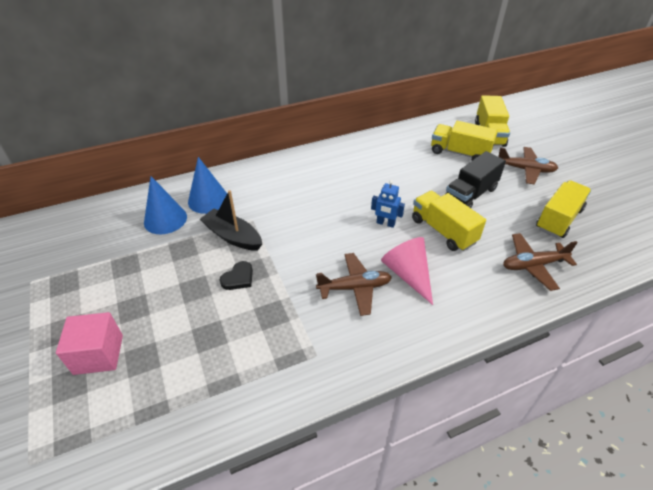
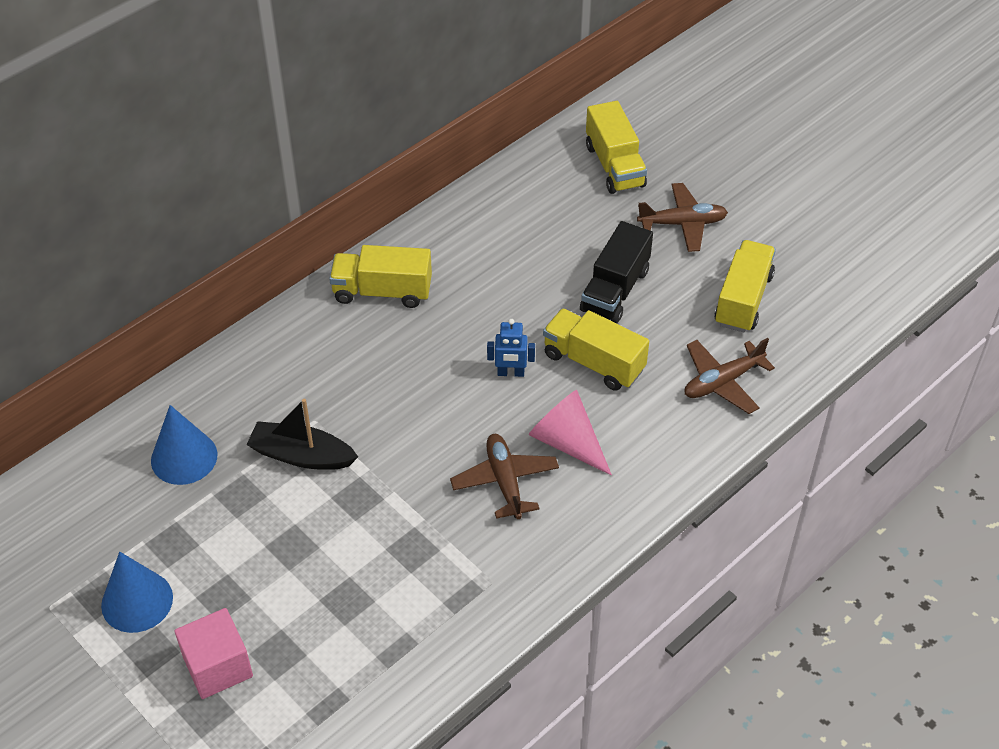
camera: 20 degrees left, 5 degrees up
blue cone [188,157,227,214] -> blue cone moved to [101,552,173,633]
black heart [220,261,253,290] -> none
brown plane [316,253,392,316] -> brown plane turned 75 degrees counterclockwise [450,434,559,519]
yellow truck [431,121,498,161] -> yellow truck moved to [329,245,432,308]

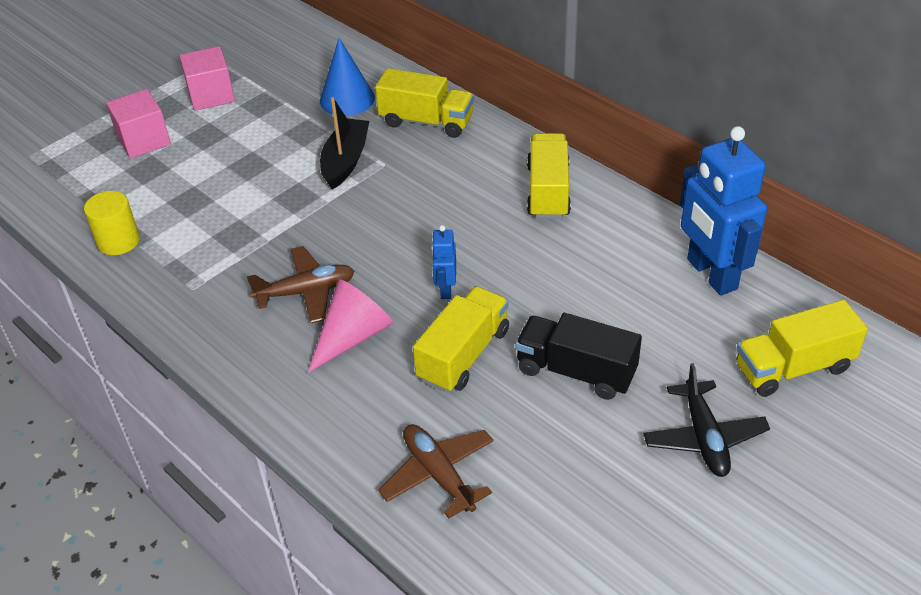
camera: 90 degrees right, 5 degrees down
blue cone [101,552,173,633] -> pink cube [179,46,235,111]
brown plane [637,183,728,252] -> black plane [644,363,770,477]
yellow truck [714,240,776,333] -> yellow truck moved to [375,68,474,138]
none -> yellow cylinder [84,191,140,255]
none -> blue robot [680,126,767,296]

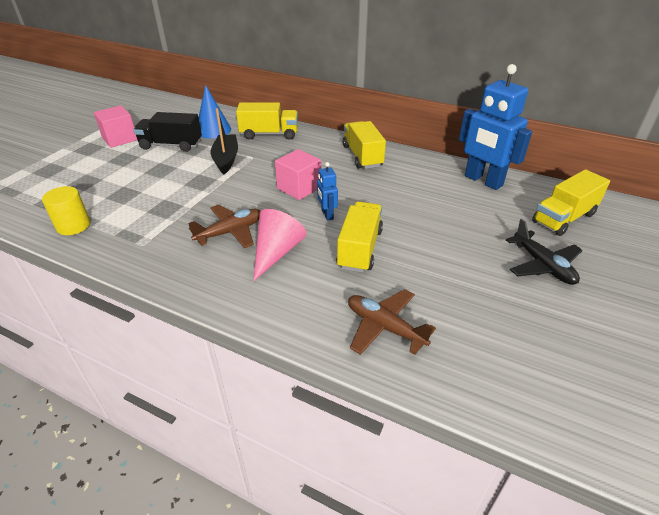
camera: 20 degrees left, 5 degrees down
pink cube [106,89,171,159] -> pink cube moved to [275,149,321,200]
black truck [515,313,642,400] -> black truck moved to [133,112,202,152]

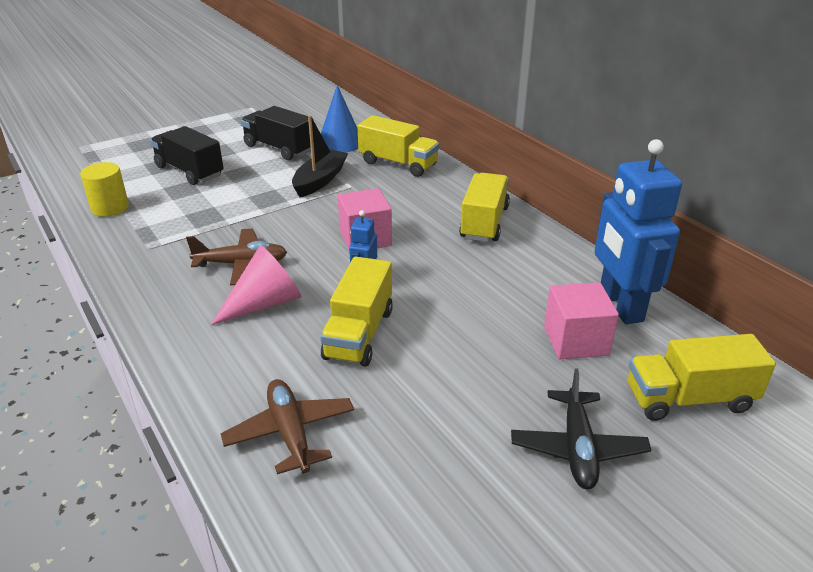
camera: 30 degrees right, 5 degrees down
pink cube [94,105,137,148] -> pink cube moved to [544,282,619,359]
yellow truck [336,201,383,273] -> yellow truck turned 150 degrees clockwise [320,256,393,367]
none -> black truck [150,126,224,185]

